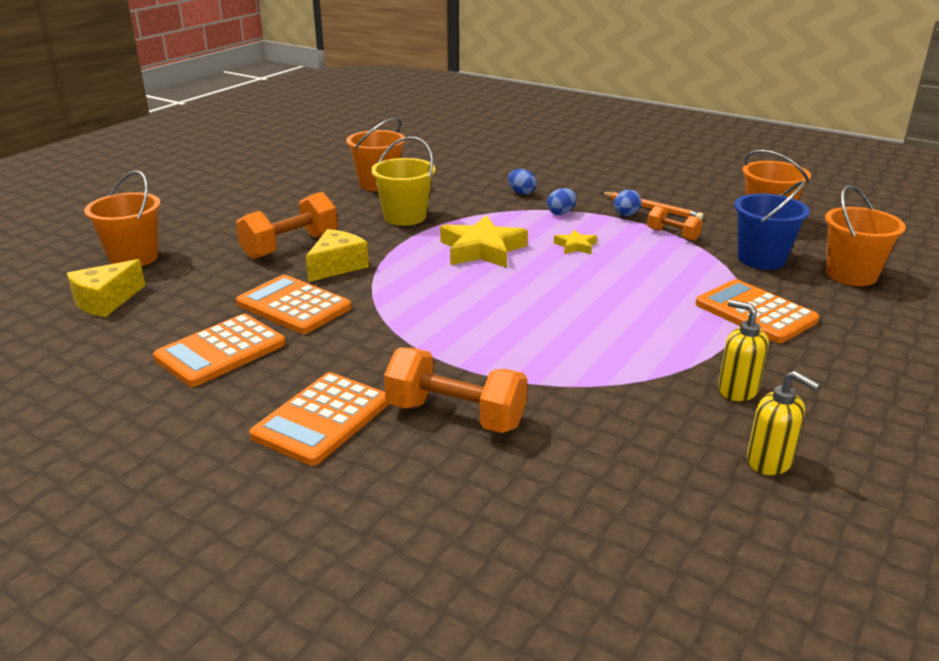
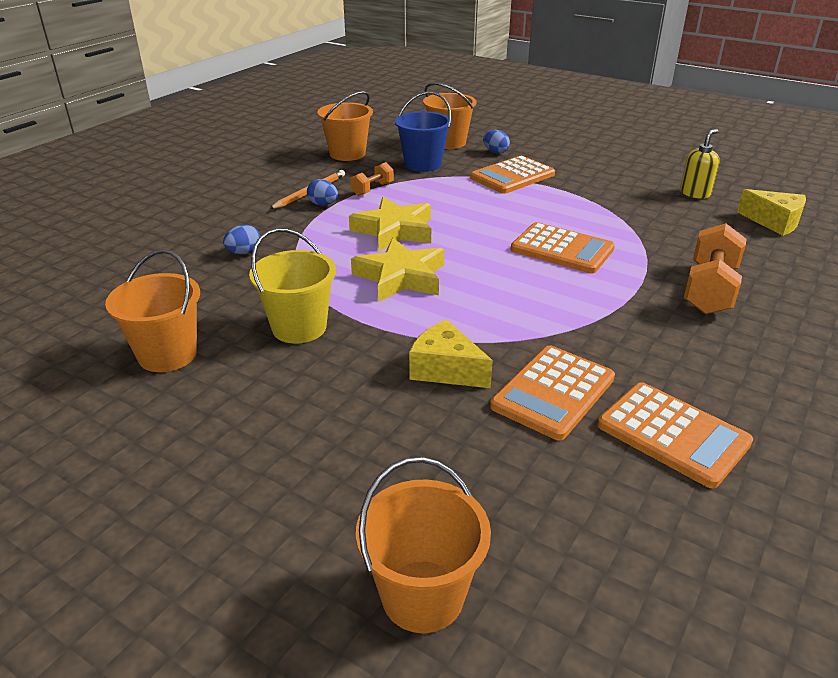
camera: 90 degrees left, 5 degrees up
yellow cheese [67,259,146,317] -> yellow cheese moved to [737,189,806,236]
orange dumbbell [236,192,338,259] -> none
orange calculator [249,372,389,466] -> orange calculator moved to [511,222,615,273]
blue egg [547,188,577,215] -> blue egg moved to [483,130,510,154]
yellow star [554,229,597,254] -> yellow star [349,197,431,251], size x2.04
yellow soap dispenser [718,300,769,401] -> none

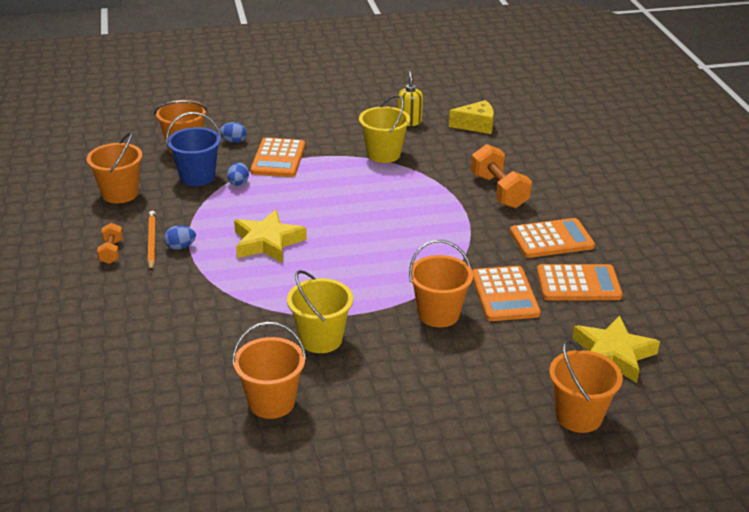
camera: 45 degrees left, 0 degrees up
blue egg [223,225,260,254] -> blue egg moved to [227,163,249,186]
orange dumbbell [350,162,394,196] -> orange dumbbell moved to [97,223,123,264]
yellow star [351,238,444,302] -> yellow star moved to [572,315,660,383]
yellow cheese [409,320,493,388] -> orange bucket [409,240,473,327]
orange calculator [511,222,615,273] -> orange calculator moved to [510,218,595,258]
none -> yellow bucket [359,95,410,163]

